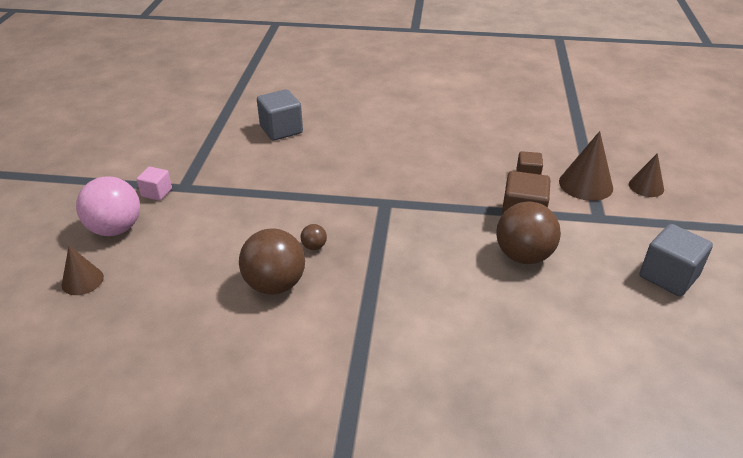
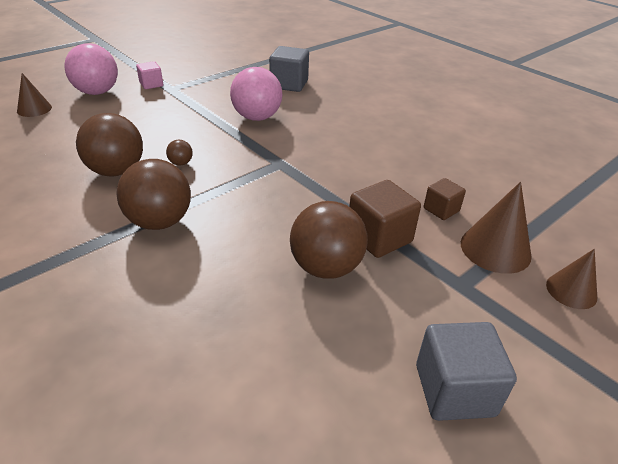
camera: 40 degrees right, 0 degrees up
none -> brown ball [116,159,191,230]
none -> pink ball [230,67,282,121]

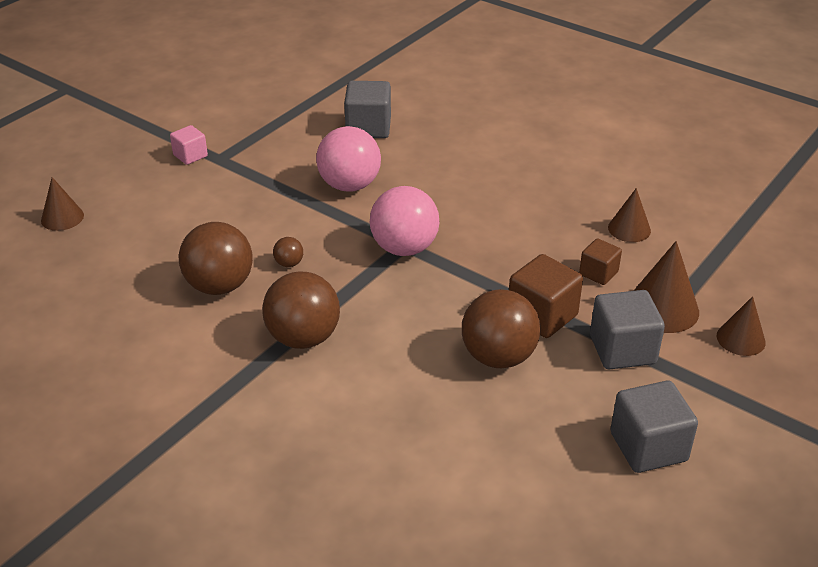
camera: 10 degrees left, 0 degrees up
pink ball [64,43,118,95] -> pink ball moved to [370,186,439,256]
none -> grey cube [590,290,665,370]
none -> brown cone [608,188,651,242]

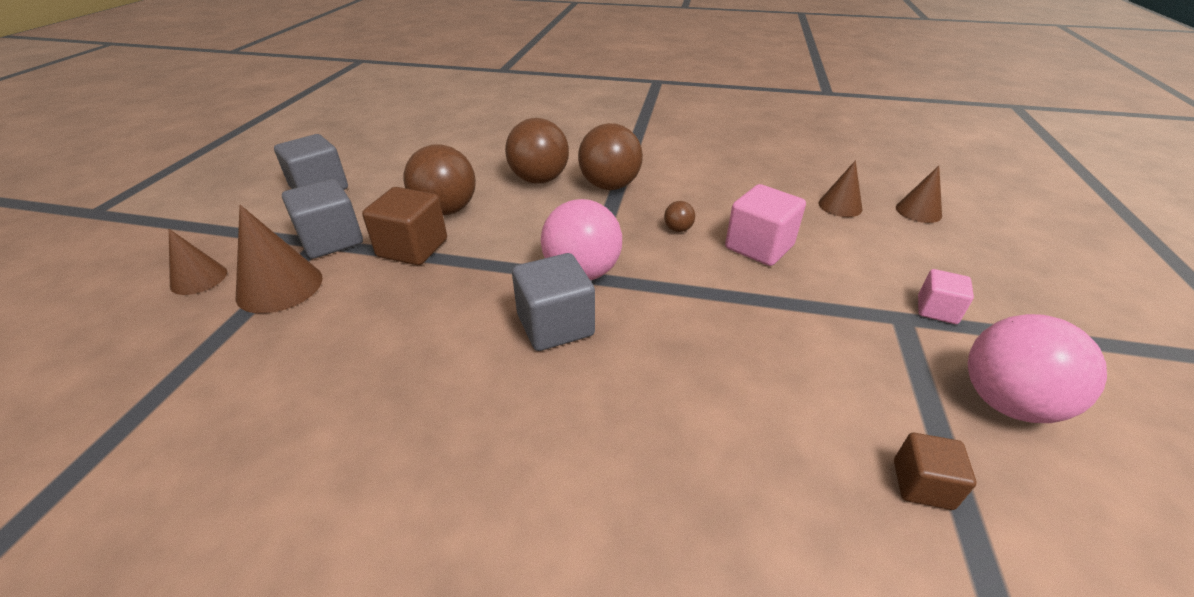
camera: 155 degrees right, 0 degrees up
brown ball [178,222,253,295] -> brown ball moved to [505,118,569,184]
pink ball [316,126,381,192] -> pink ball moved to [968,314,1107,423]
grey cube [344,81,391,138] -> grey cube moved to [512,253,595,351]
brown cube [579,239,622,285] -> brown cube moved to [894,433,976,510]
brown cone [608,188,651,242] -> brown cone moved to [818,160,862,217]
none -> pink cube [725,184,806,266]

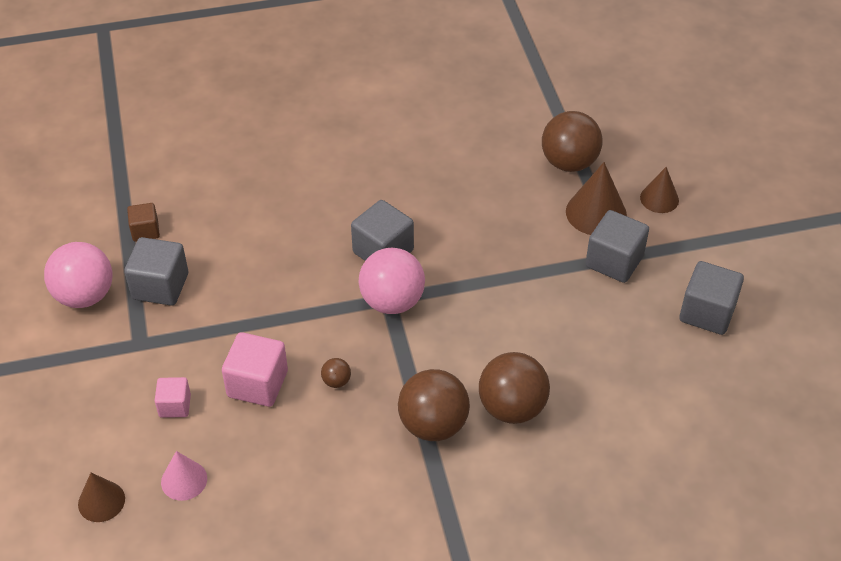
camera: 155 degrees right, 10 degrees up
brown cube [362,187,447,265] -> none
brown ball [403,144,476,215] -> brown ball moved to [542,111,603,172]
brown cone [818,160,862,217] -> pink cone [161,451,207,501]
pink cube [918,269,974,324] -> pink cube moved to [155,377,191,418]
none -> grey cube [124,237,188,306]

